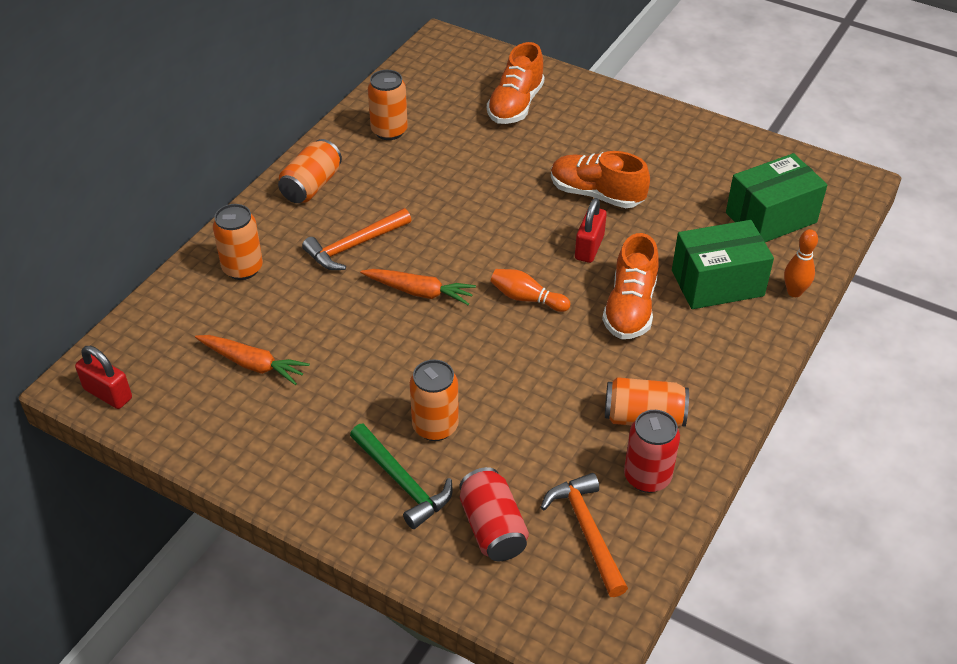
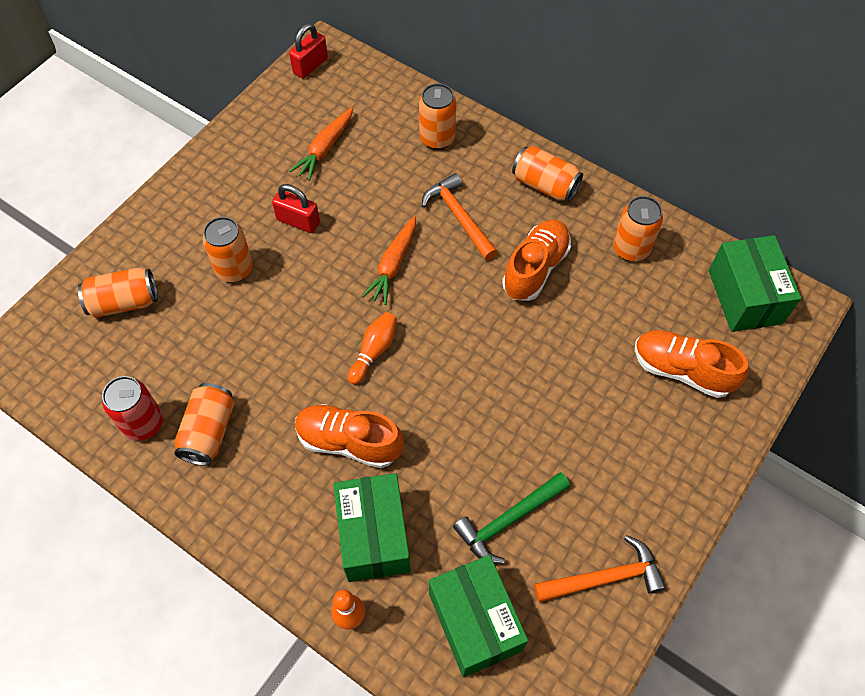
camera: 95 degrees right, 15 degrees up
green hammer [350,424,453,529] -> green hammer moved to [453,472,570,564]
red can [459,467,529,561] -> orange can [78,268,158,318]
orange hammer [541,473,628,597] -> orange hammer moved to [534,535,666,602]
orange shoe [551,151,650,208] -> orange shoe moved to [502,220,571,301]
red padlock [575,198,607,263] -> red padlock moved to [272,184,320,233]
none -> green box [709,235,801,332]

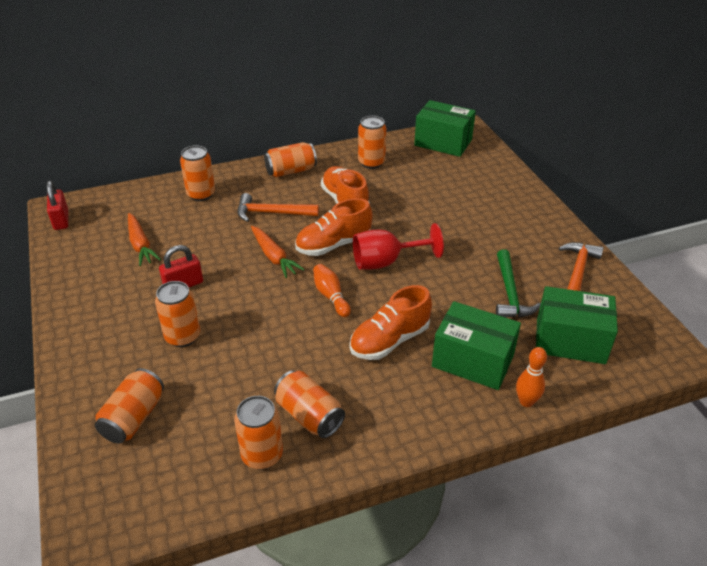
camera: 55 degrees left, 20 degrees down
red can [102,376,163,441] -> orange can [234,396,283,470]
orange shoe [635,330,748,398] -> orange shoe moved to [295,198,372,256]
none -> red goblet [353,223,444,269]

